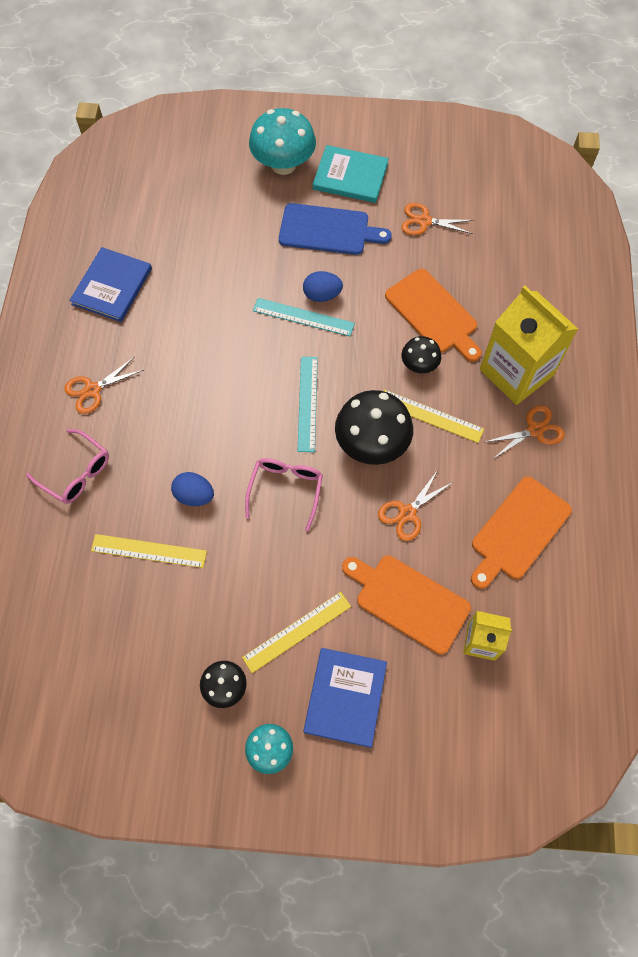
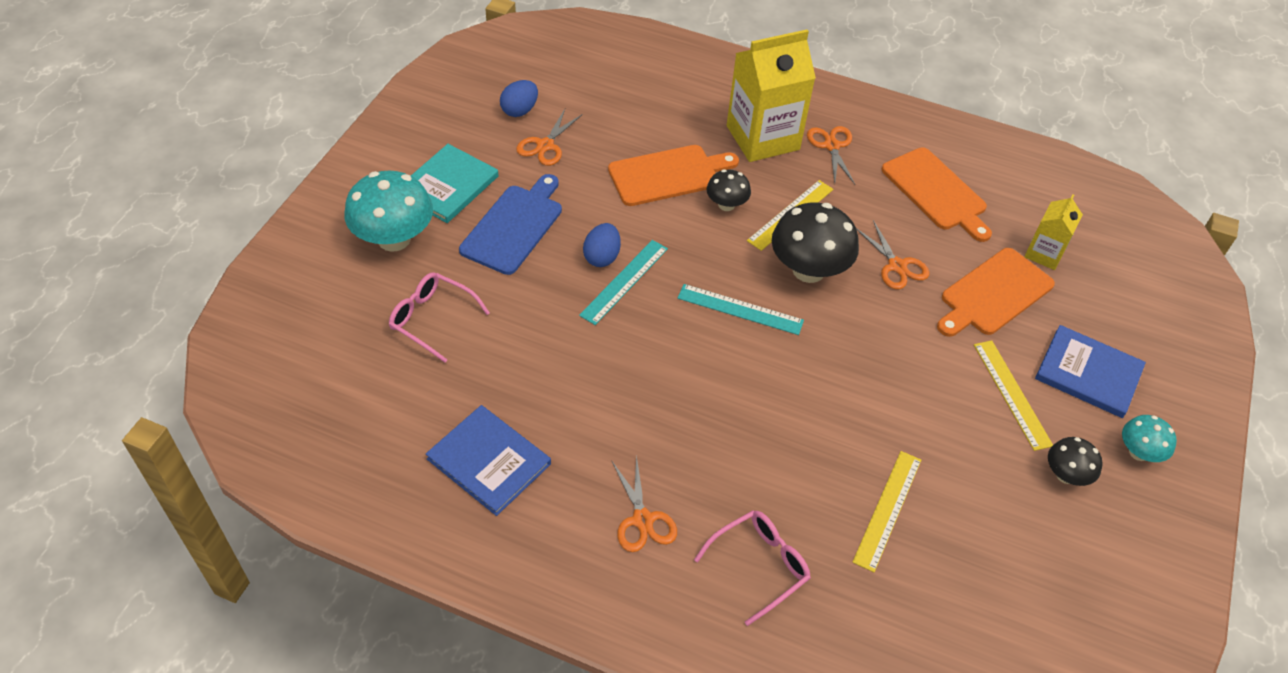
camera: 75 degrees left, 15 degrees down
blue egg [171,472,214,506] -> blue egg moved to [500,80,538,117]
pink glasses [245,458,323,532] -> pink glasses moved to [389,272,490,363]

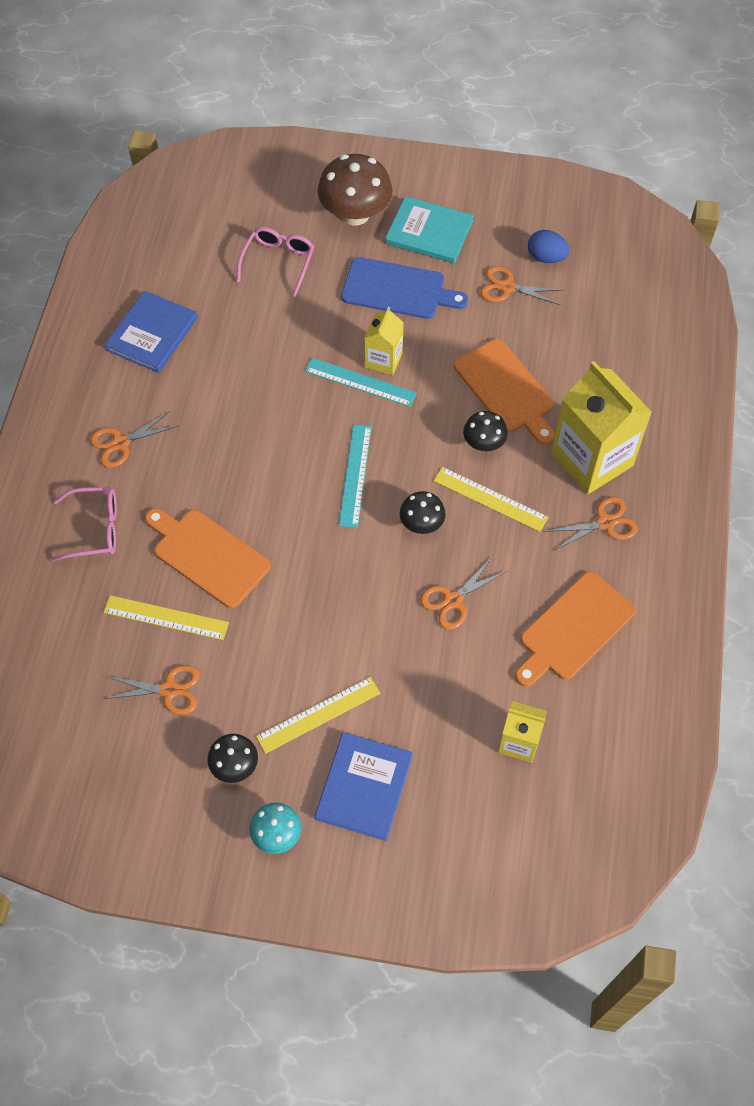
camera: 80 degrees right, 10 degrees up
turquoise mushroom [345,171,433,252] -> brown mushroom [318,154,392,225]
blue egg [583,223,621,267] -> yellow carton [364,307,404,375]
pink glasses [694,510,811,626] -> pink glasses turned 45 degrees counterclockwise [51,487,117,562]
black mushroom [772,202,859,283] -> black mushroom [400,491,446,534], size x0.54
orange cutting board [937,248,1055,337] -> orange cutting board moved to [145,508,271,608]
none -> orange scissors [103,665,200,715]

